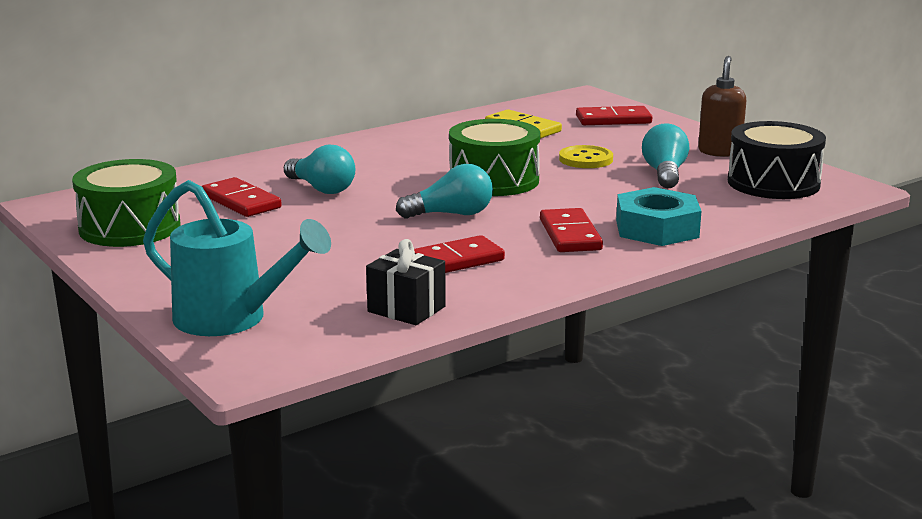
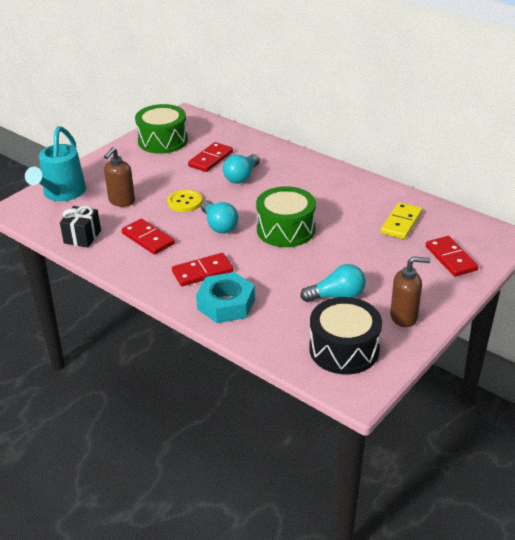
camera: 75 degrees right, 15 degrees up
yellow button [559,145,613,168] -> yellow button moved to [167,189,202,212]
none -> brown soap dispenser [104,147,135,207]

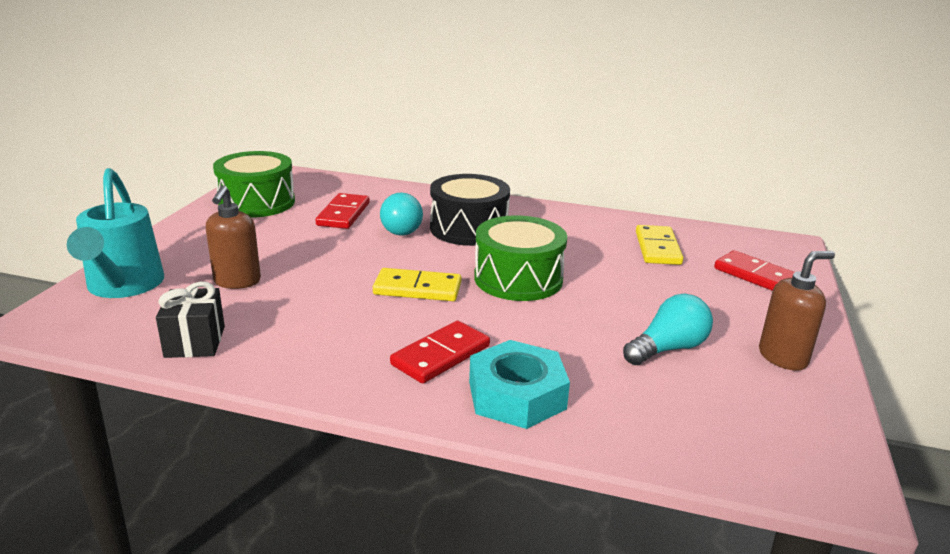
camera: 25 degrees left, 10 degrees down
red domino [122,219,175,255] -> none
yellow button [167,189,202,212] -> none
turquoise light bulb [201,200,239,233] -> yellow domino [373,268,461,301]
black drum [309,297,382,374] -> black drum moved to [430,174,510,246]

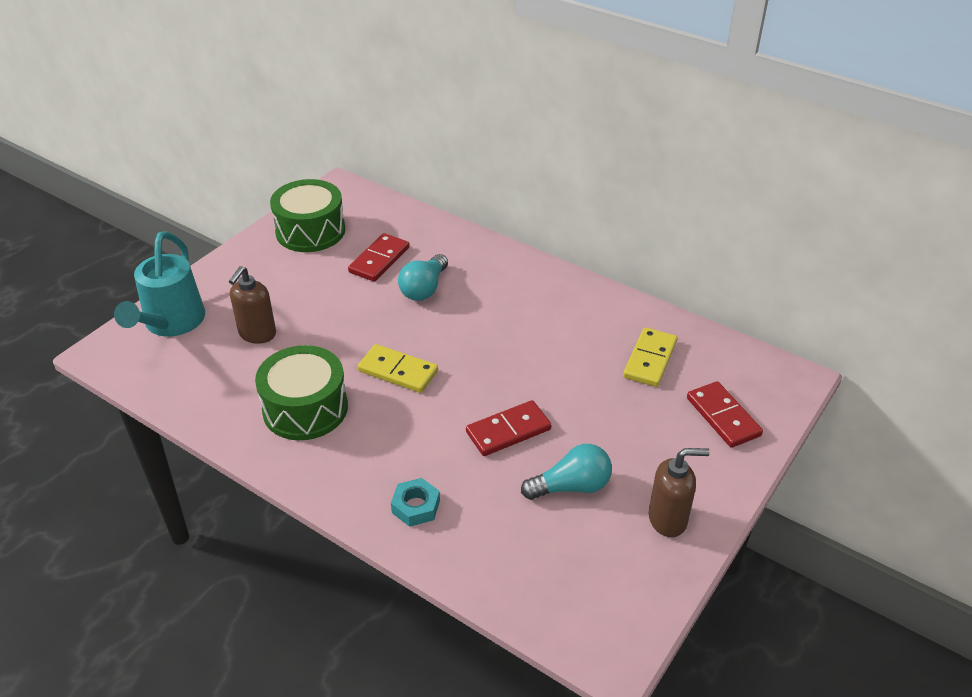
camera: 20 degrees right, 15 degrees up
black gift [156,282,225,358] -> none
red domino [390,320,490,384] -> red domino moved to [466,400,551,456]
black drum [430,174,510,246] -> none
turquoise nut [469,340,570,429] -> turquoise nut [391,478,440,527], size x0.59
green drum [474,215,567,301] -> green drum moved to [255,345,348,440]

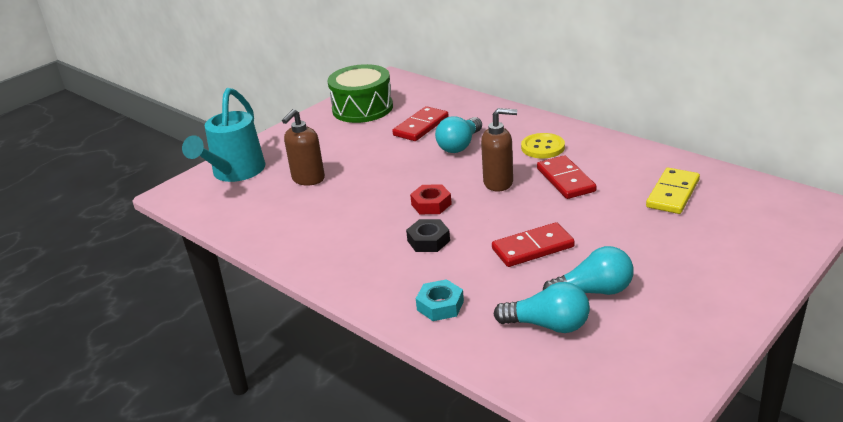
camera: 10 degrees right, 10 degrees down
green drum [255,345,348,440] -> none
yellow domino [357,344,438,393] -> red nut [410,184,452,214]
brown soap dispenser [649,448,710,537] -> brown soap dispenser moved to [481,108,517,191]
red domino [687,381,763,448] -> red domino moved to [537,155,597,199]
none -> black nut [406,219,450,252]
none -> turquoise light bulb [493,282,590,333]
none -> yellow button [521,133,565,158]

